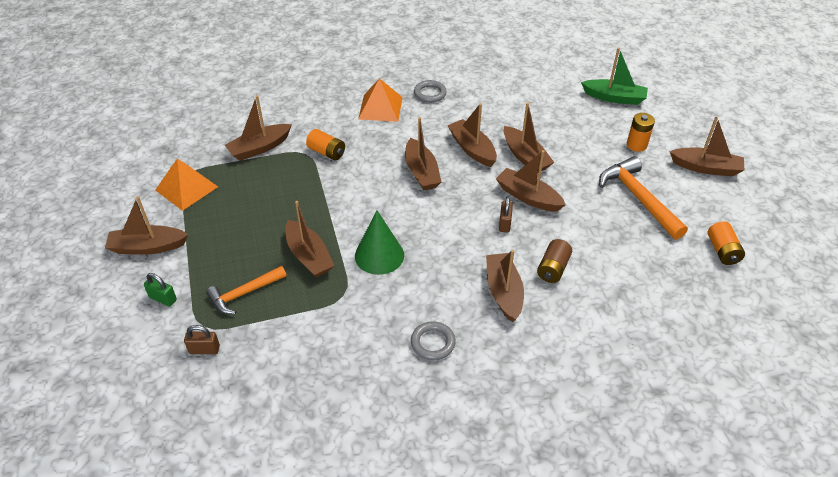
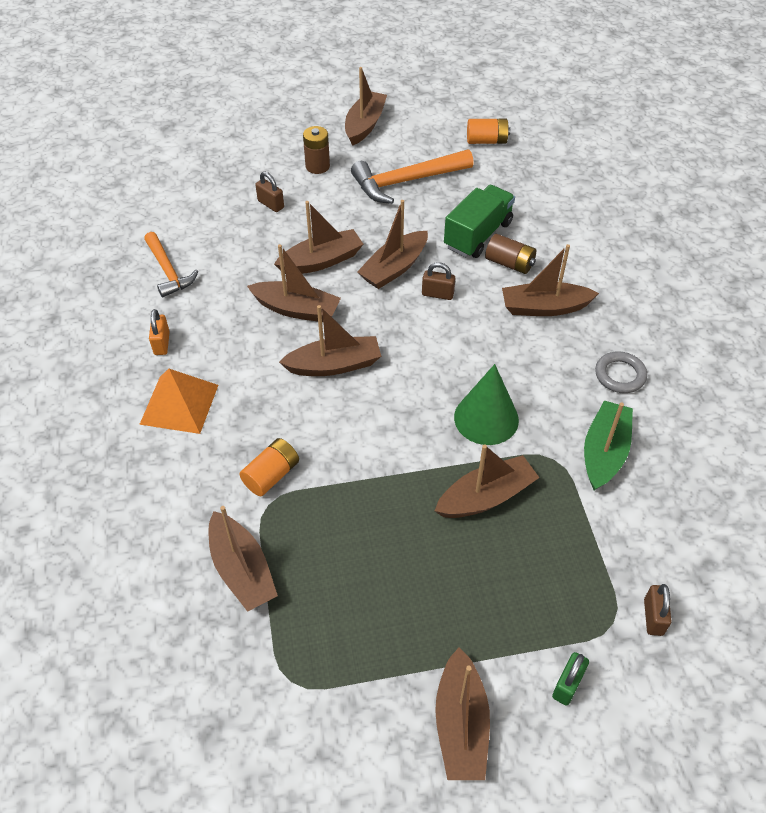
camera: 85 degrees left, 5 degrees up
orange pyramid [155,158,218,211] -> none
orange hammer [206,266,287,314] -> orange hammer moved to [144,232,198,297]
grey ring [414,80,447,103] -> orange padlock [149,309,170,355]
brown boat [447,103,497,167] -> brown boat turned 135 degrees counterclockwise [247,244,341,322]
green boat [581,47,648,105] -> green boat moved to [584,400,633,490]
orange battery [627,113,655,152] -> brown battery [303,126,330,174]
none -> brown padlock [255,172,284,212]
none -> green truck [444,185,515,258]

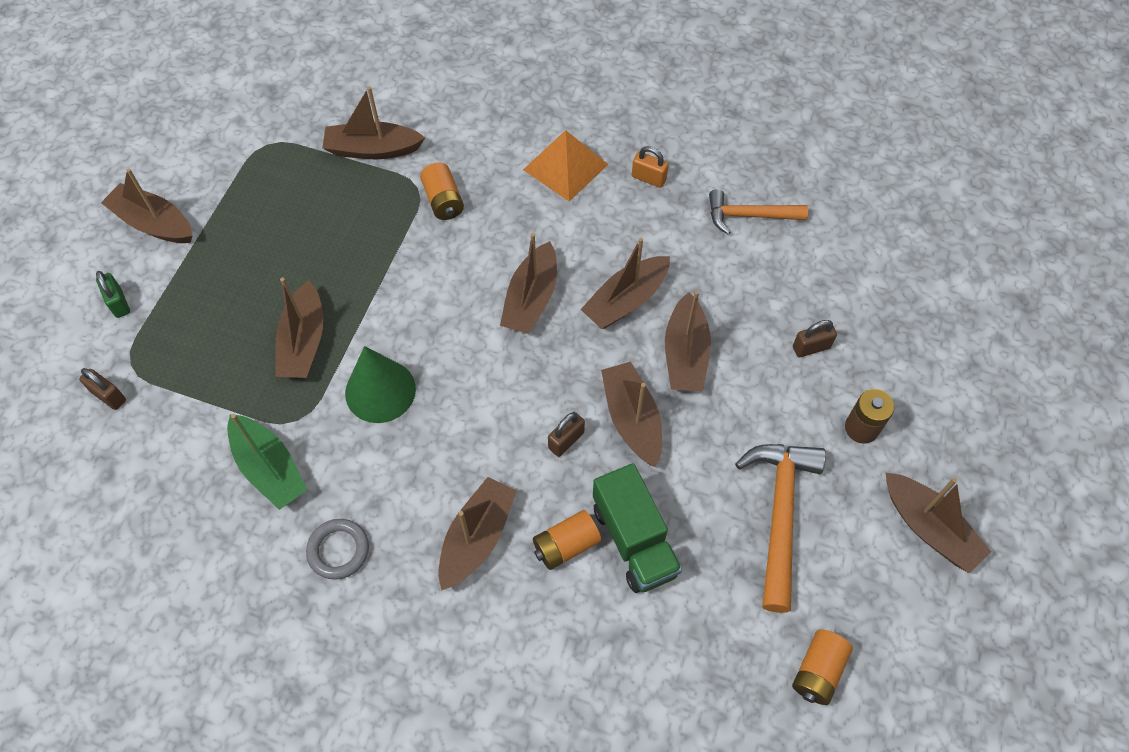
camera: 120 degrees right, 10 degrees up
brown battery [485,234,536,274] -> orange battery [533,510,601,570]

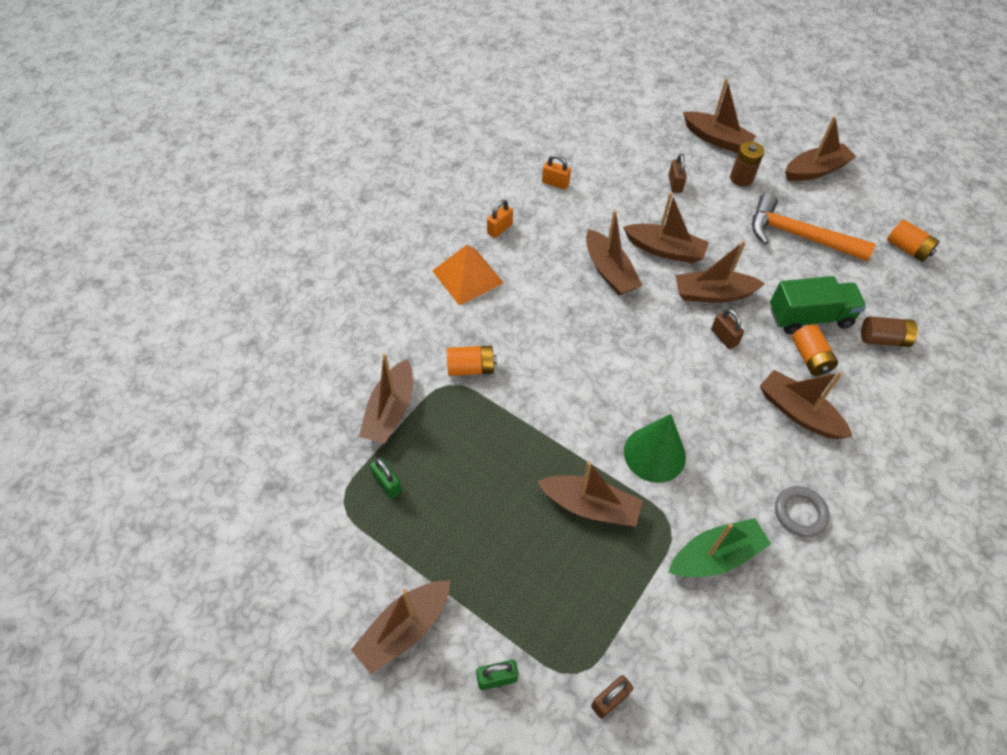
camera: 75 degrees left, 5 degrees down
brown boat [500,233,557,334] -> brown boat moved to [683,79,756,153]
orange hammer [709,189,808,235] -> orange padlock [542,154,571,189]
none -> green padlock [370,458,402,499]
none -> brown battery [861,316,918,347]

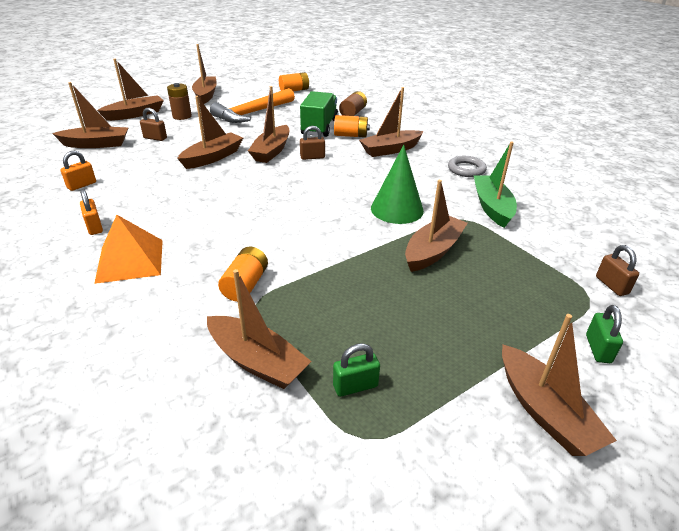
camera: 70 degrees left, 20 degrees down
brown boat [586,210,642,295] -> brown boat moved to [52,82,129,148]

